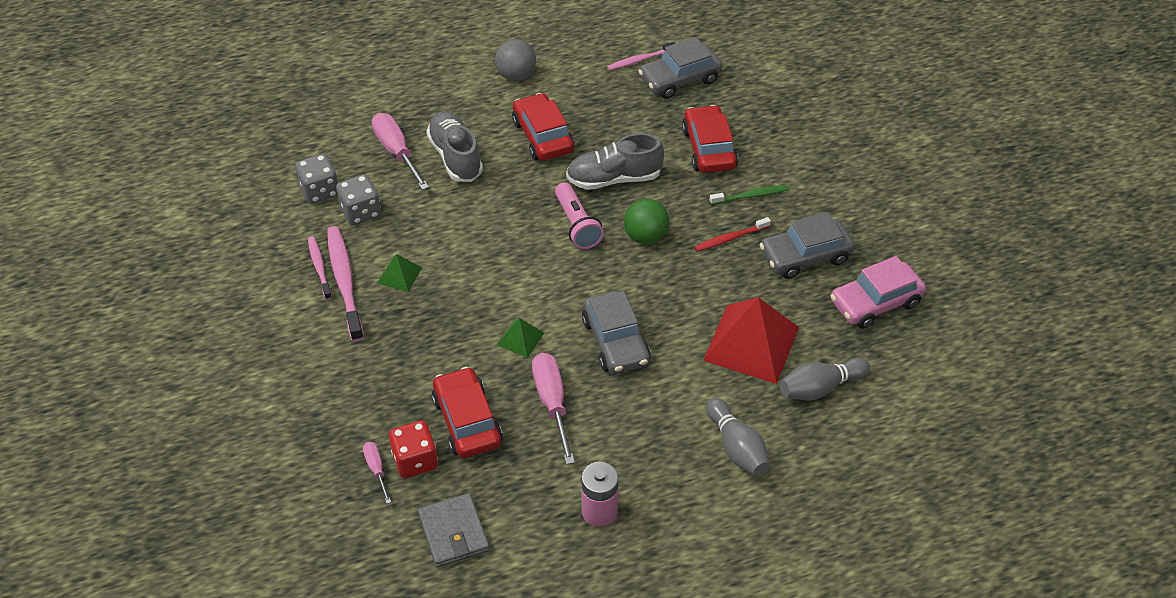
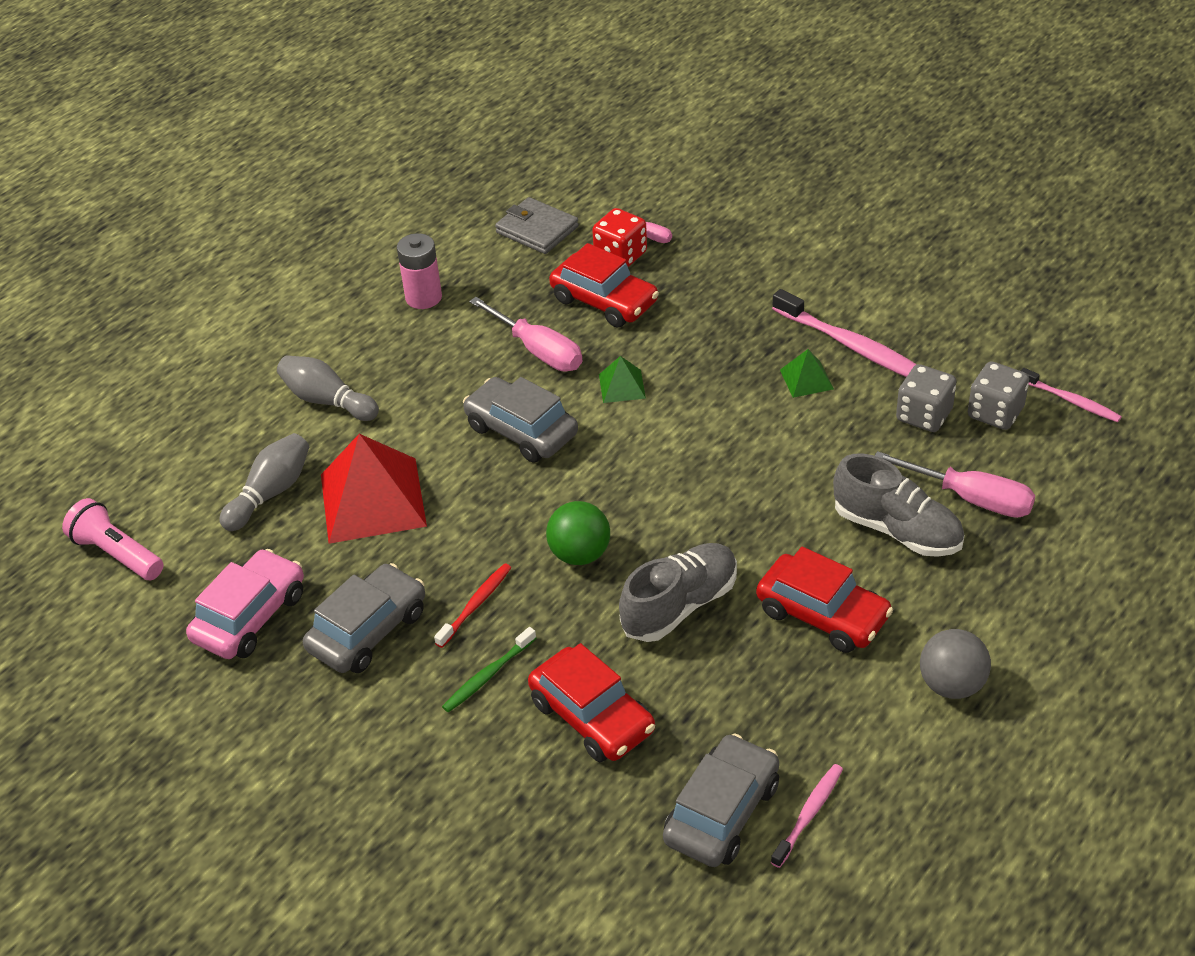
camera: 150 degrees right, 5 degrees down
pink toothbrush [308,236,332,300] -> pink toothbrush moved to [1021,368,1122,422]
pink flashlight [555,182,604,249] -> pink flashlight moved to [62,498,164,580]

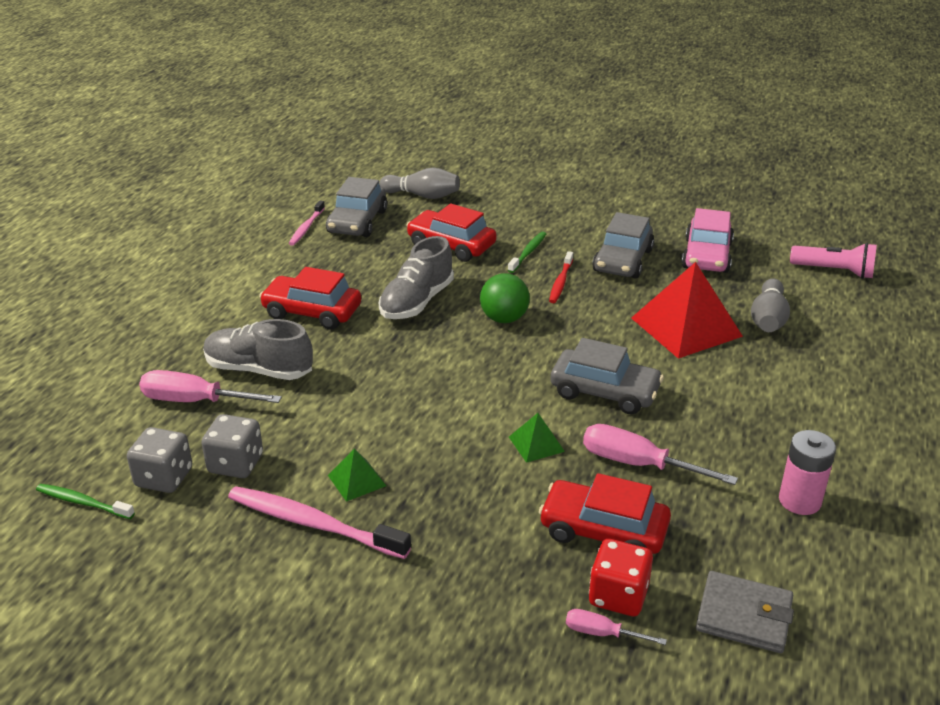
camera: 160 degrees right, 10 degrees down
grey bowling pin [277,355,379,421] -> grey bowling pin moved to [379,168,460,199]
grey ball [920,629,991,699] -> none
pink toothbrush [1021,368,1122,422] -> green toothbrush [36,484,135,519]

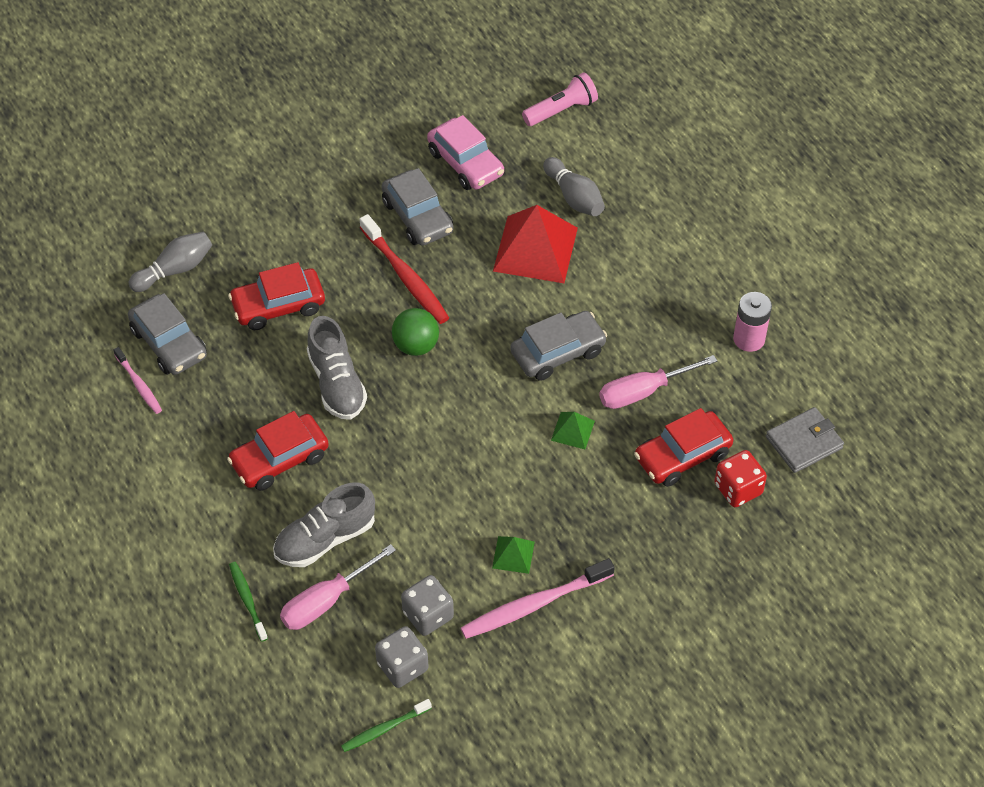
camera: 50 degrees left, 20 degrees up
green toothbrush [508,232,546,273] -> green toothbrush moved to [229,562,268,642]
red toothbrush [549,251,573,303] -> red toothbrush [360,214,449,324], size x1.75
pink screwdriver [566,609,667,645] -> none

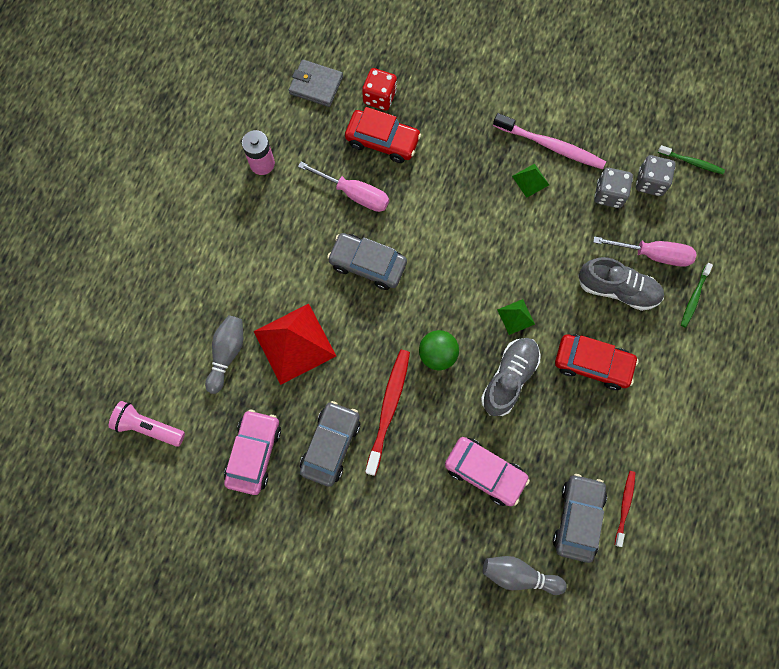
camera: 130 degrees left, 20 degrees up
pink toothbrush [113,347,162,414] -> red toothbrush [615,471,636,547]
red car [228,262,325,330] -> pink car [445,437,530,506]
green pyramid [551,412,595,449] -> green pyramid moved to [497,299,535,335]

